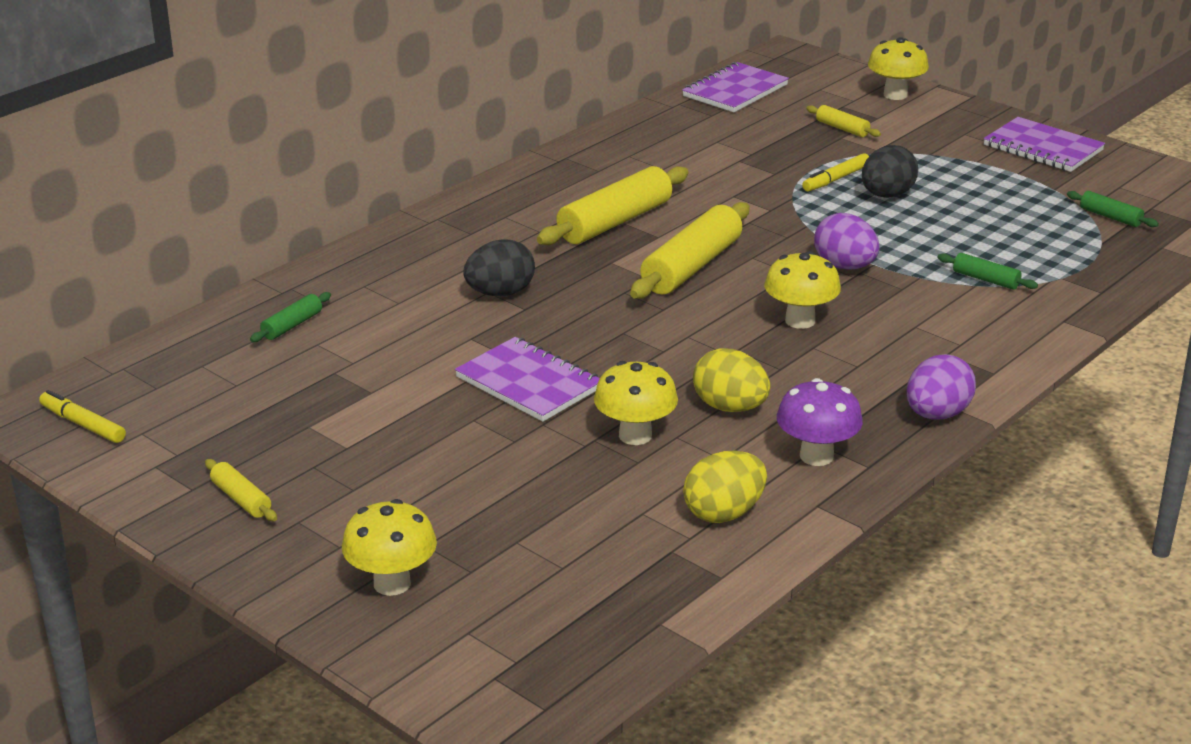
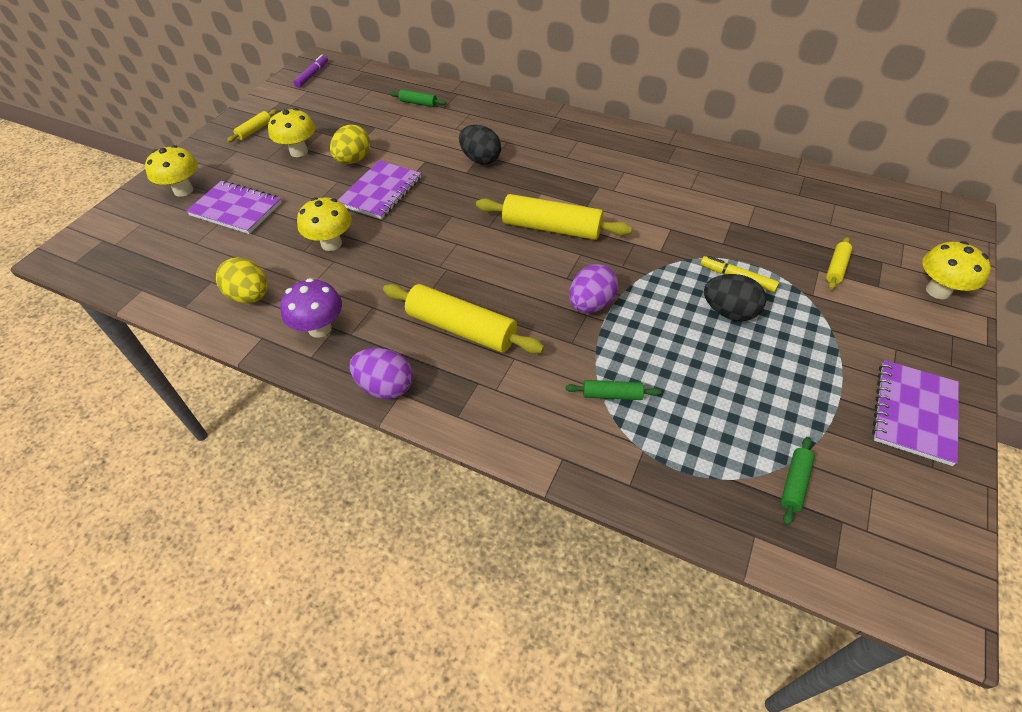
camera: 75 degrees right, 20 degrees up
yellow marker [39,390,126,443] -> purple marker [294,55,328,88]
yellow rolling pin [537,166,689,245] -> yellow rolling pin moved to [383,284,544,354]
purple notebook [682,62,789,112] -> purple notebook moved to [186,181,282,234]
yellow egg [693,349,770,412] -> yellow egg moved to [330,124,370,164]
yellow mushroom [764,251,841,329] -> yellow mushroom moved to [268,108,315,157]
green rolling pin [937,253,1038,290] -> green rolling pin turned 75 degrees clockwise [565,380,662,400]

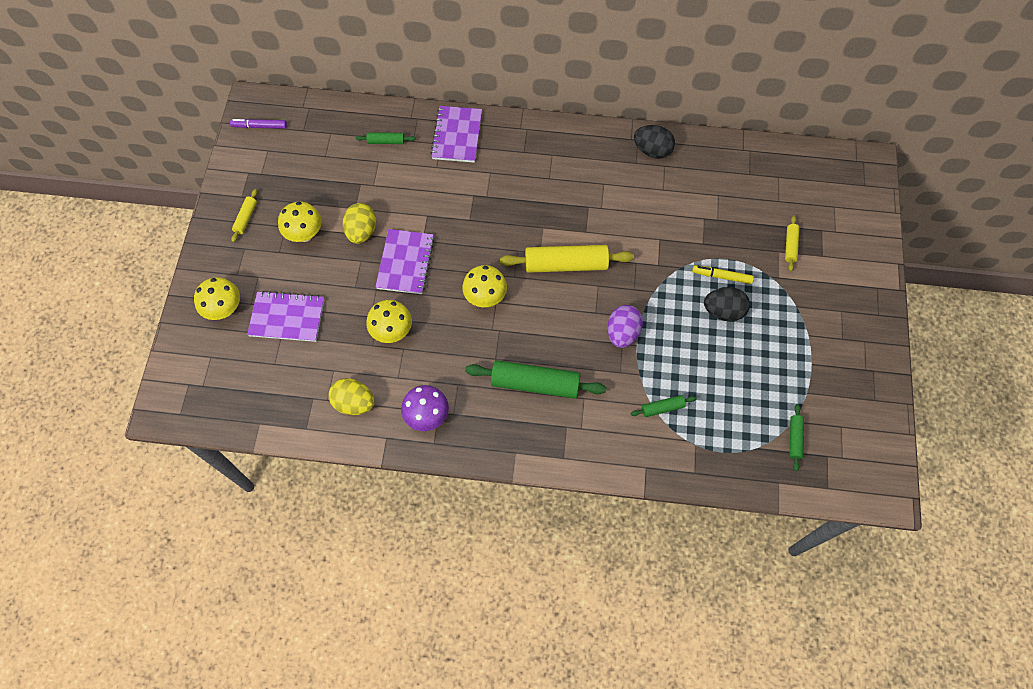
camera: 20 degrees left, 15 degrees up
purple marker [294,55,328,88] -> purple marker turned 90 degrees counterclockwise [230,119,287,129]
purple egg [350,348,413,399] -> none
yellow rolling pin [383,284,544,354] -> green rolling pin [465,360,607,399]
black egg [459,125,501,165] -> black egg moved to [634,125,675,159]
purple notebook [872,360,959,466] -> purple notebook moved to [430,106,482,163]
yellow mushroom [922,241,991,299] -> yellow mushroom moved to [462,265,507,307]

